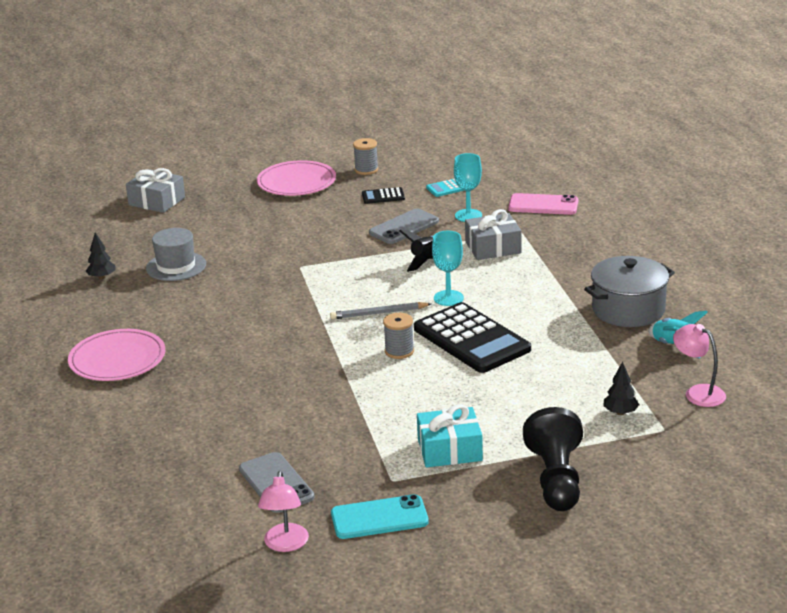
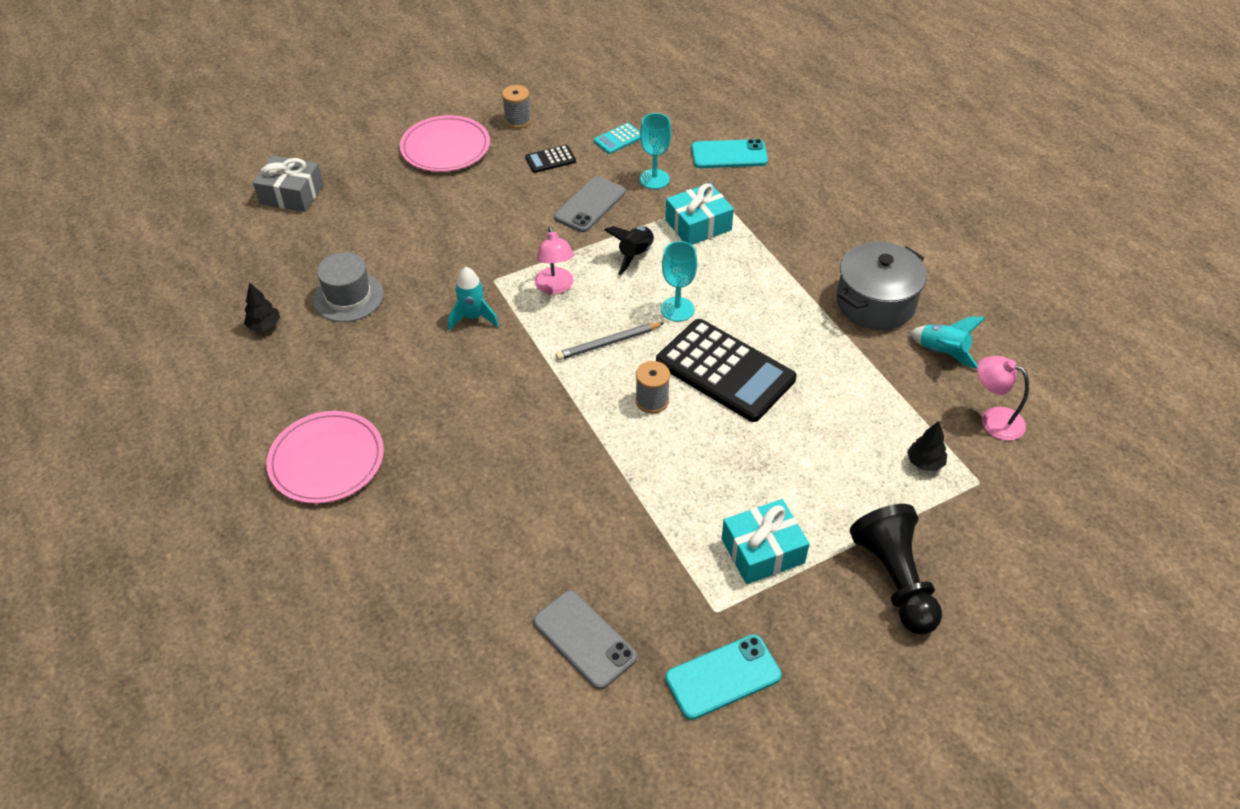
camera: 15 degrees left, 20 degrees up
pink lamp [258,471,309,552] -> pink lamp moved to [535,226,574,294]
grey gift [465,209,521,260] -> turquoise gift [665,183,734,245]
pink phone [508,193,578,215] -> turquoise phone [691,139,768,168]
none -> turquoise rocket [448,267,499,330]

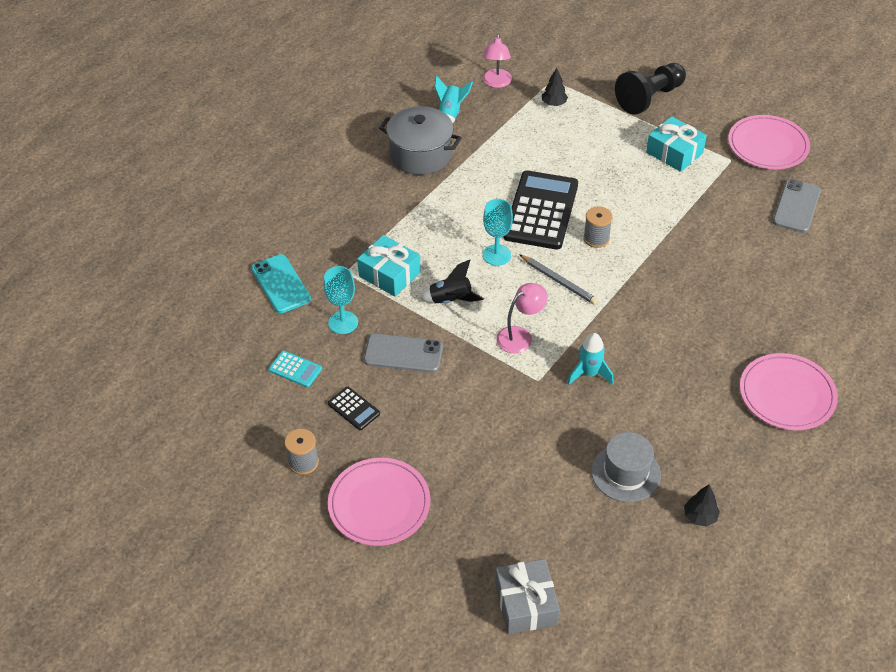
camera: 115 degrees left, 0 degrees up
turquoise phone [665,634,781,720] -> pink plate [728,115,810,169]

